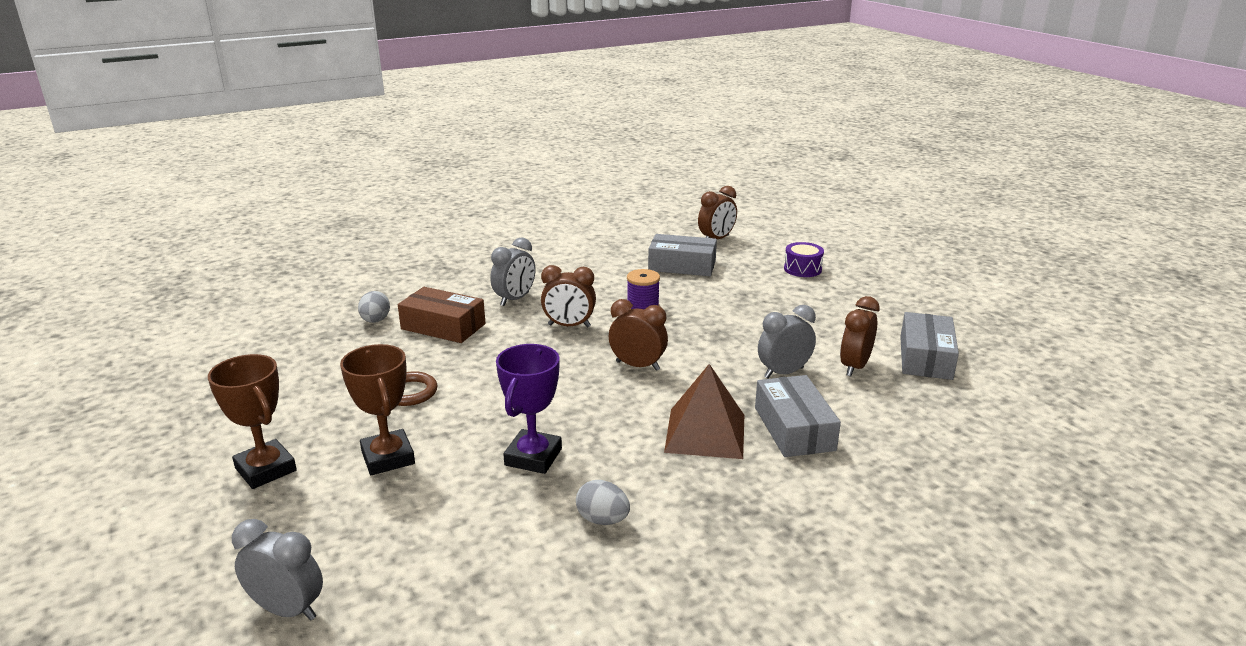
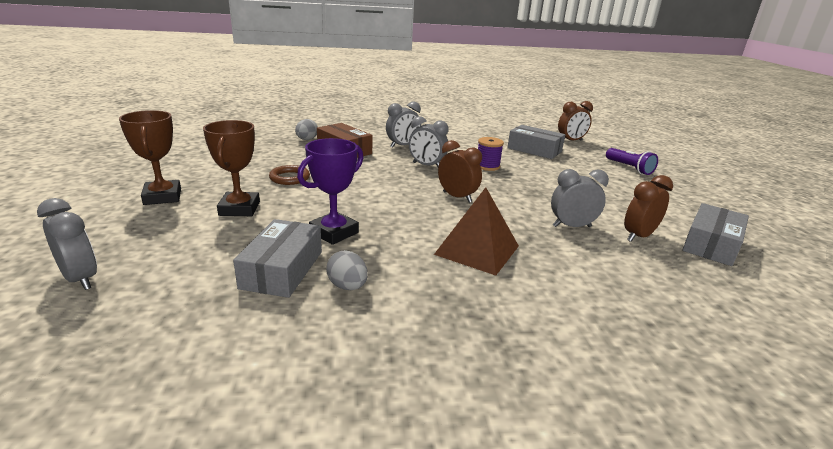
camera: 20 degrees right, 0 degrees up
brown clock [541,265,596,327] -> grey clock [409,116,449,167]
grey box [755,375,841,457] -> grey box moved to [233,219,322,298]
purple drum [784,242,824,277] -> purple flashlight [606,148,658,175]

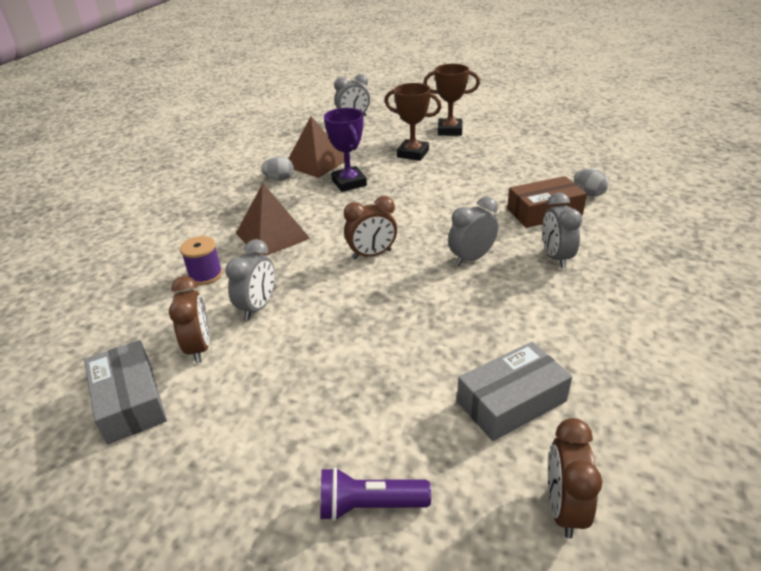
camera: 120 degrees right, 10 degrees up
grey box [233,219,322,298] -> brown pyramid [288,116,345,178]
brown ring [269,165,310,185] -> none
purple spool [478,137,504,171] -> purple spool moved to [180,236,223,285]

